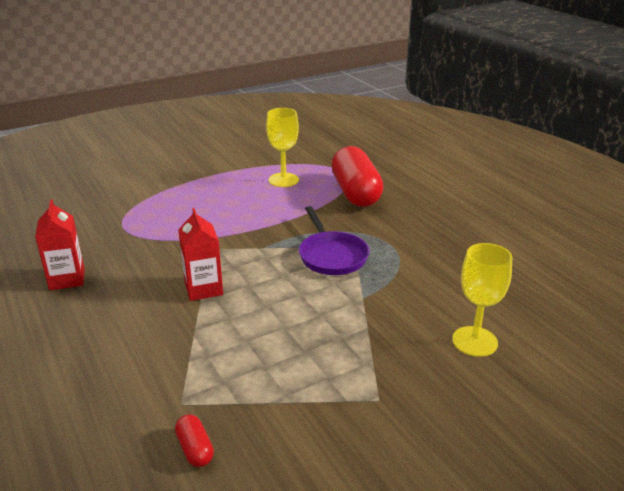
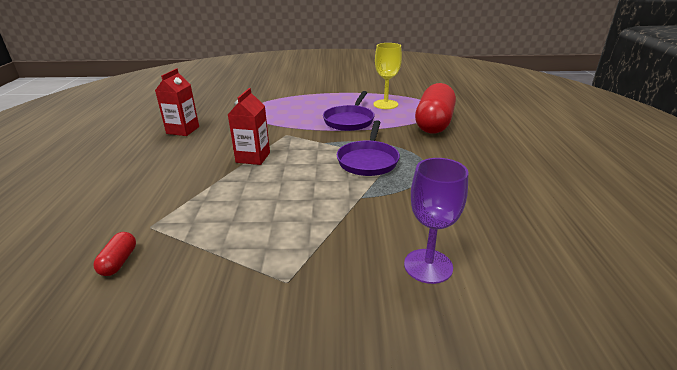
camera: 30 degrees right, 0 degrees up
yellow goblet [452,243,512,357] -> purple goblet [404,158,468,284]
none -> purple pan [323,91,375,131]

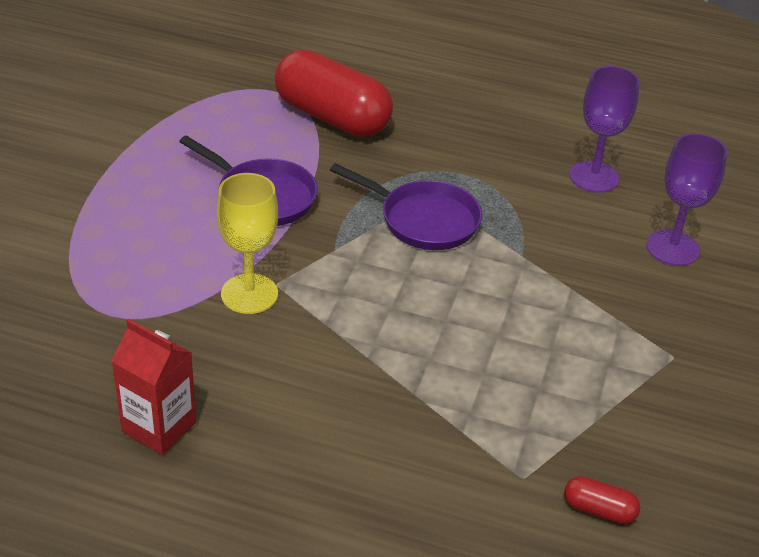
camera: 75 degrees left, 10 degrees up
red carton [227,88,270,165] -> none
yellow goblet [373,43,402,109] -> yellow goblet moved to [217,173,278,314]
none -> purple goblet [569,66,640,193]

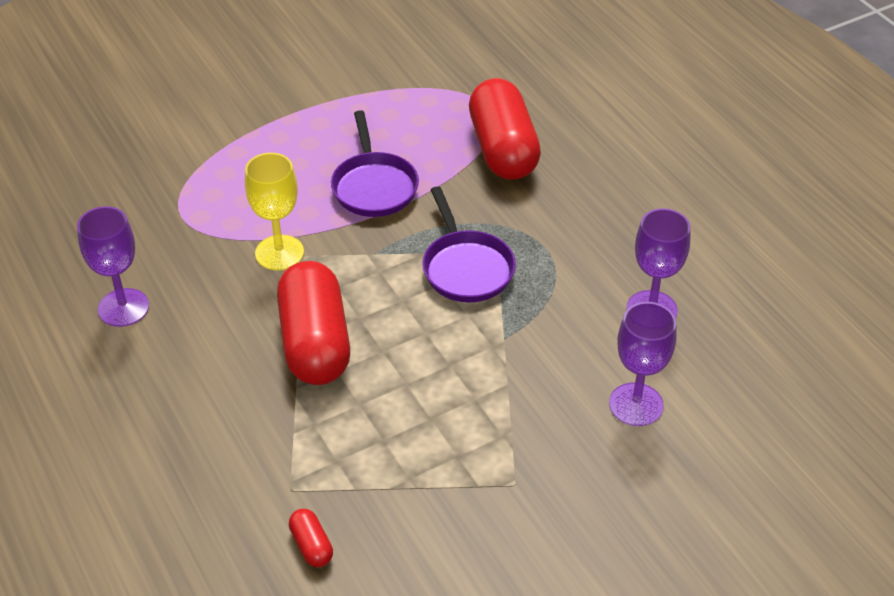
camera: 45 degrees right, 5 degrees up
red carton [111,319,196,455] -> purple goblet [77,206,149,327]
none -> red capsule [277,261,350,385]

